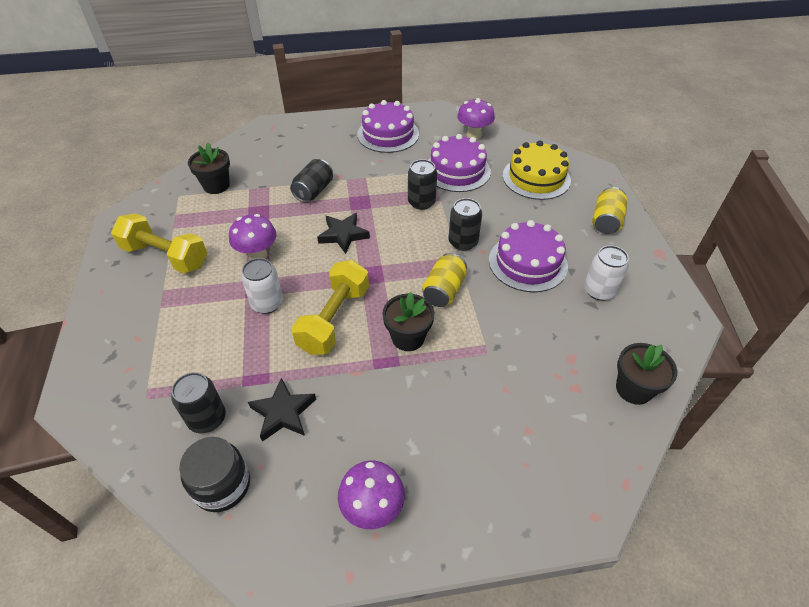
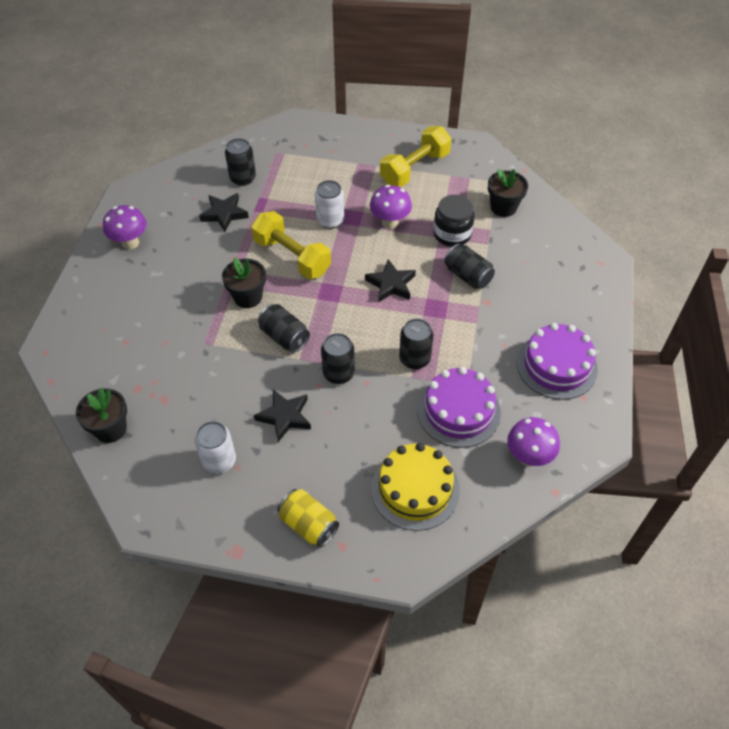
camera: 110 degrees right, 5 degrees up
black jar [179,437,250,512] -> black jar moved to [434,195,474,247]
yellow can [422,253,467,307] -> black can [258,304,310,352]
purple cake [489,220,568,292] -> black star [254,389,311,442]

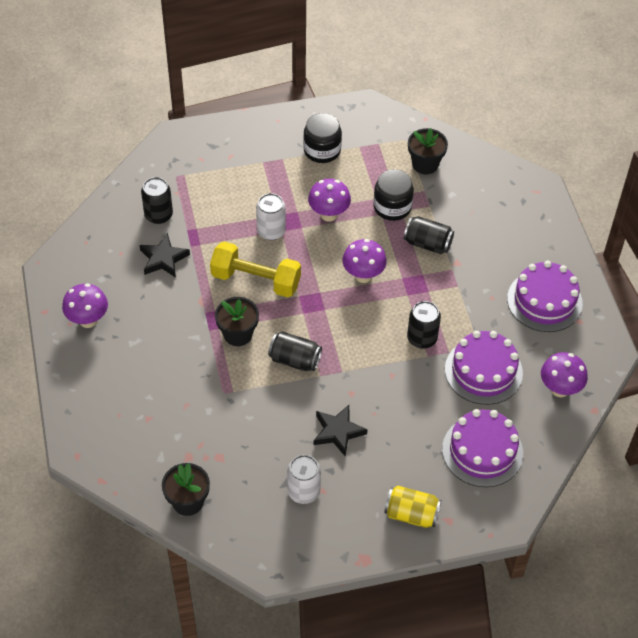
camera: 25 degrees left, 0 degrees up
black can [321,333,355,384] -> none
black star [365,259,416,302] -> purple mushroom [342,239,387,283]
yellow cake [371,443,460,531] -> purple cake [442,409,523,487]
yellow dumbbell [380,126,452,187] -> black jar [303,113,342,163]

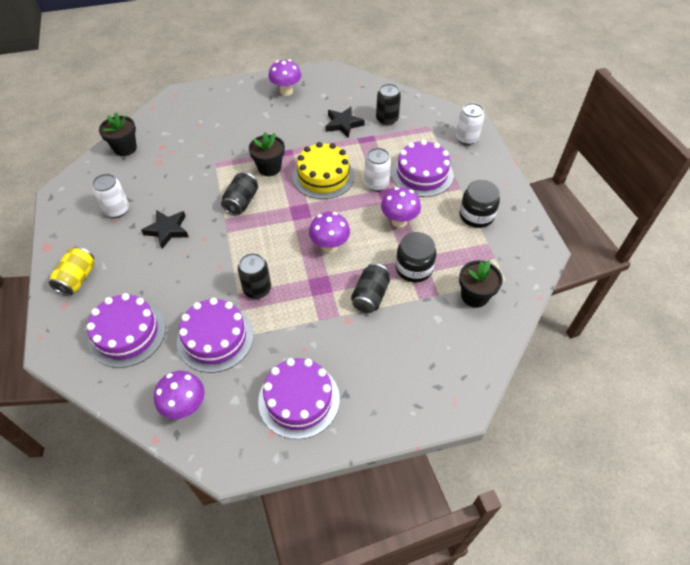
camera: 90 degrees right, 0 degrees up
yellow dumbbell [210,242,301,297] -> yellow cake [293,142,355,199]
none -> purple cake [391,140,454,197]
none -> white can [456,103,485,145]

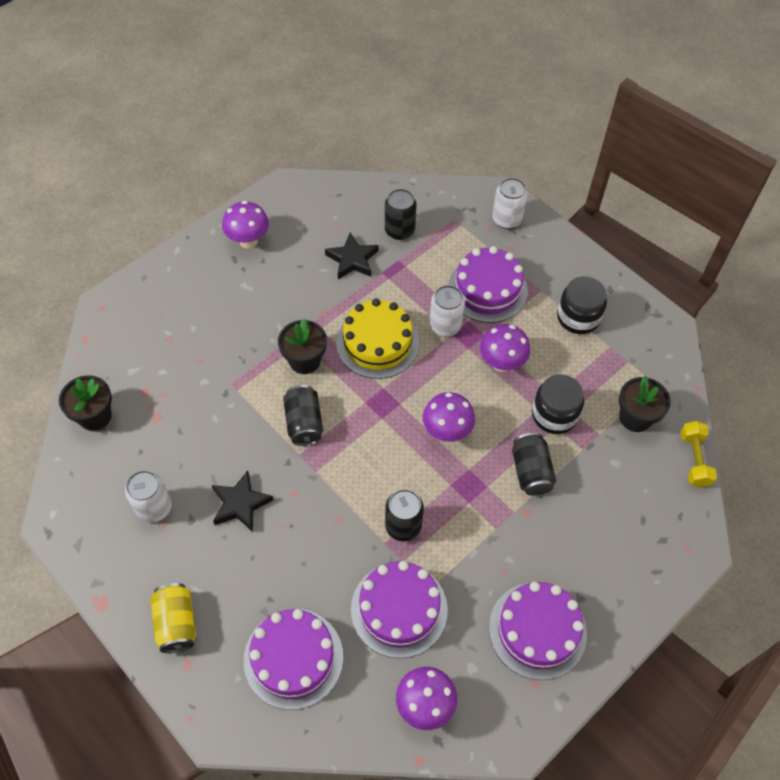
camera: 30 degrees left, 5 degrees up
none -> yellow dumbbell [680,421,717,487]

